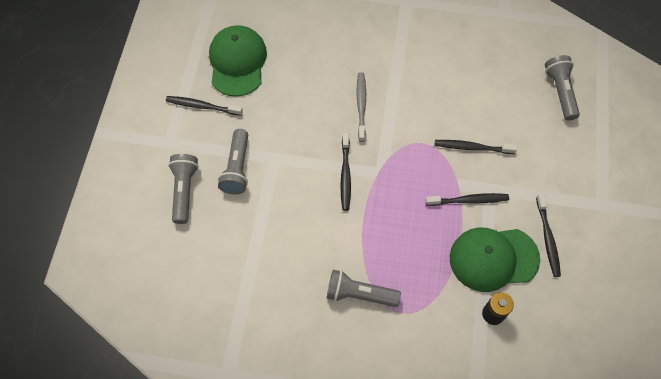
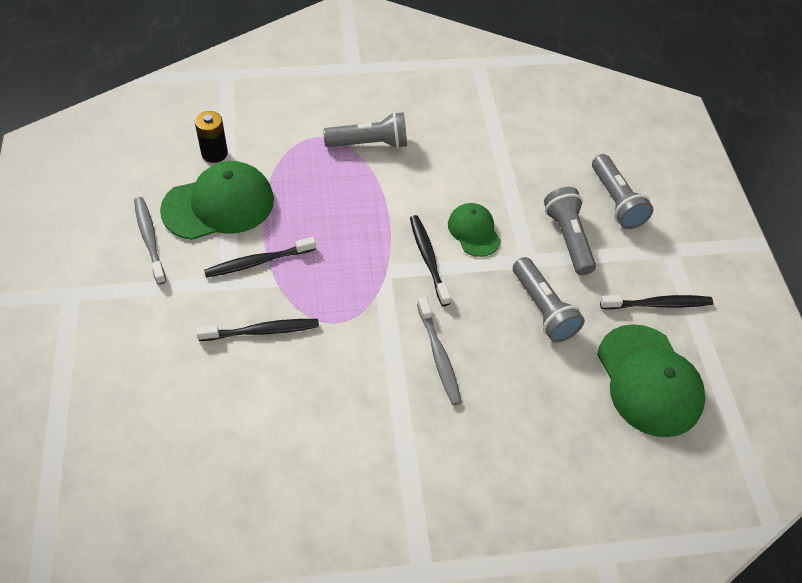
camera: 160 degrees right, 10 degrees down
black toothbrush [536,194,561,277] -> grey toothbrush [134,197,166,285]
grey flashlight [545,55,580,120] -> grey flashlight moved to [513,257,585,342]
none -> green cap [448,203,501,257]

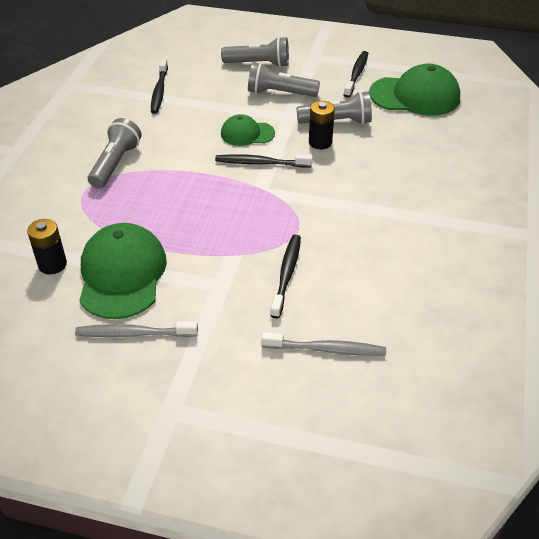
camera: 65 degrees left, 10 degrees down
black toothbrush [204,237,316,278] -> black toothbrush moved to [151,59,168,114]
grey toothbrush [417,297,462,405] -> grey toothbrush moved to [261,332,386,356]
none -> black battery [309,101,335,149]

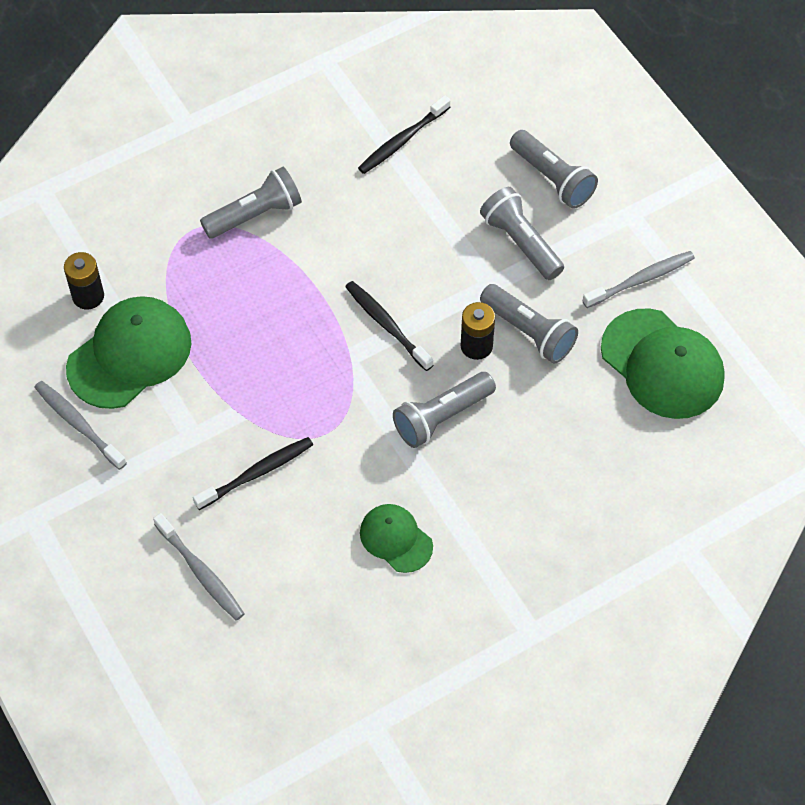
camera: 45 degrees right, 15 degrees up
green cap [221,114,275,146] -> green cap moved to [360,504,433,573]
black toothbrush [344,51,368,98] -> grey toothbrush [582,251,695,308]
none -> grey flashlight [393,372,496,448]

